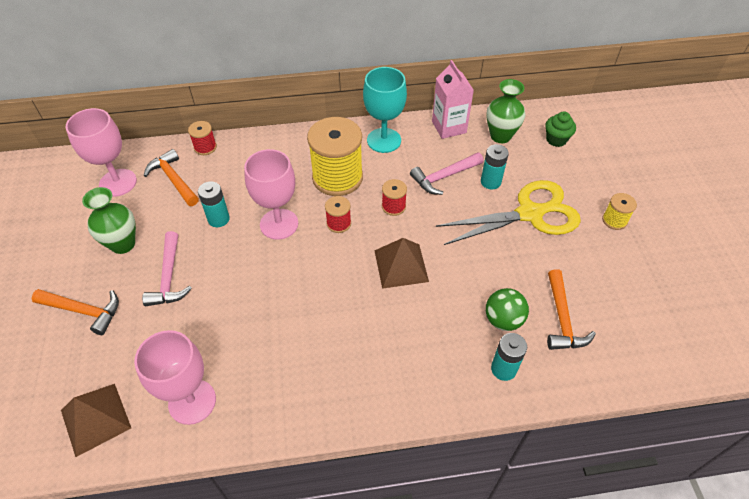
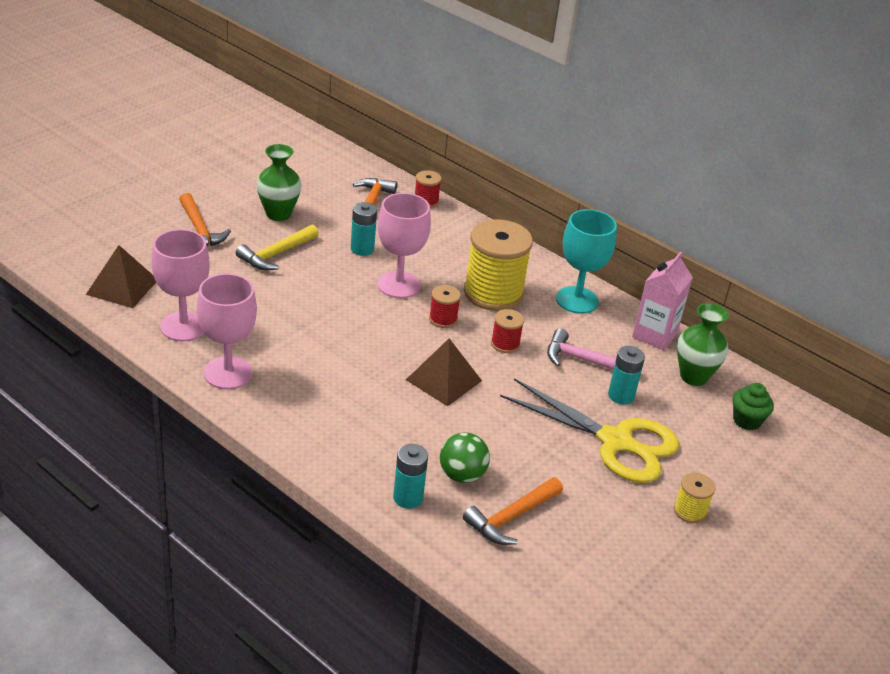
camera: 45 degrees right, 15 degrees down
pink goblet [66,108,137,197] -> pink goblet moved to [197,273,257,389]
pink hammer [142,231,192,306] -> yellow hammer [236,224,319,270]

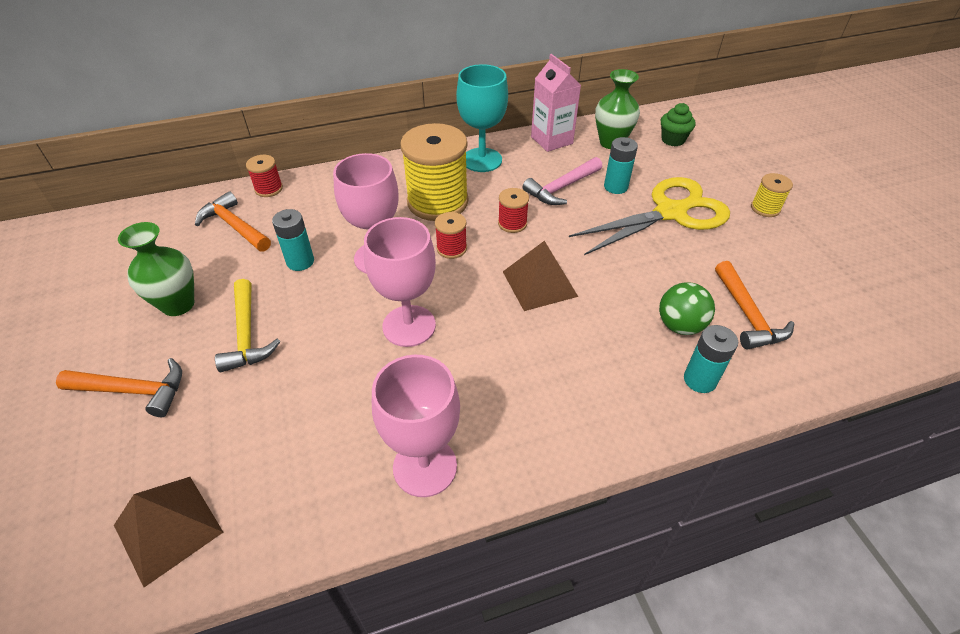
camera: 55 degrees left, 10 degrees up
pink goblet [152,229,210,341] -> pink goblet moved to [364,217,436,347]

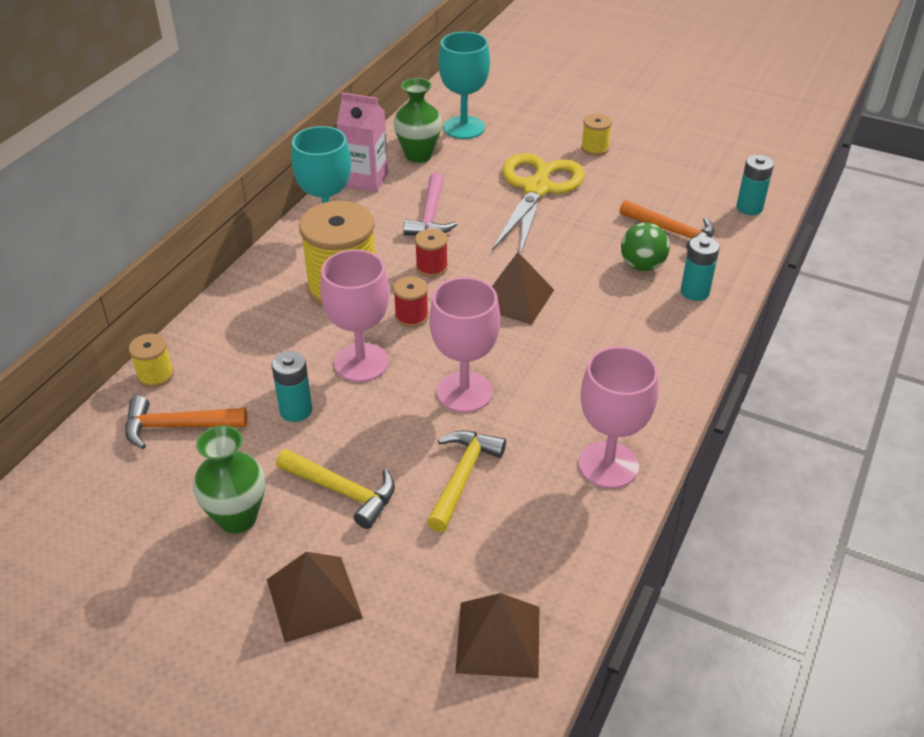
camera: 45 degrees left, 5 degrees down
orange hammer [56,358,182,417] -> brown pyramid [267,552,363,643]
red spool [246,155,283,197] -> yellow spool [129,333,174,388]
turquoise battery [604,137,638,194] -> turquoise battery moved to [736,155,774,215]
green cupcake [661,103,695,146] -> turquoise goblet [438,32,490,139]
none -> yellow hammer [427,430,506,532]

